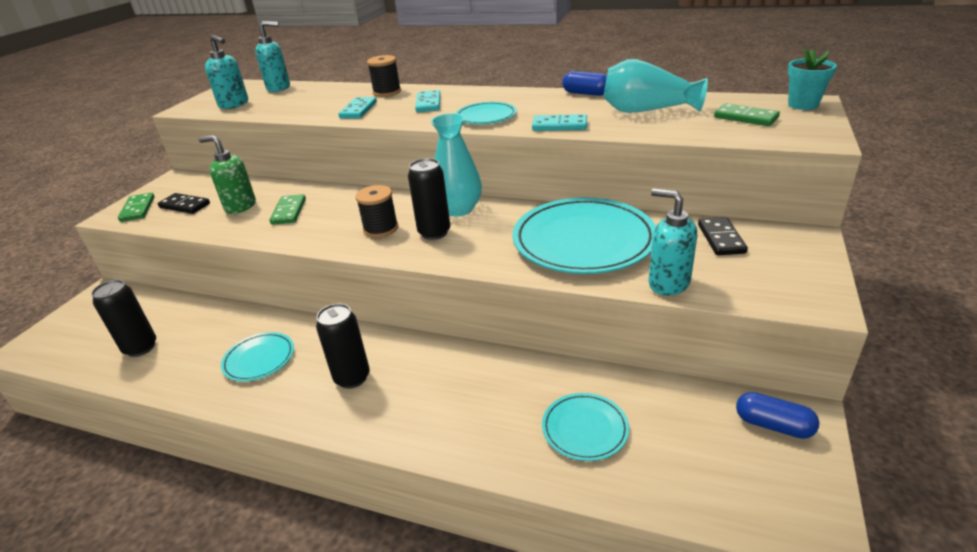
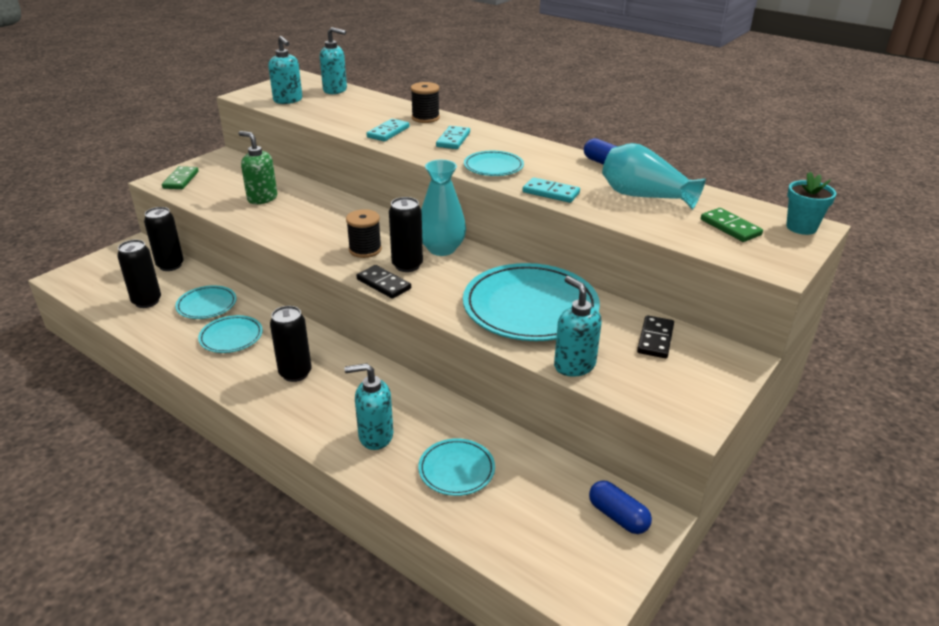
camera: 15 degrees right, 0 degrees up
black domino [158,193,210,214] -> black domino moved to [356,265,411,299]
green domino [270,194,306,225] -> none
none -> black can [144,207,184,271]
none -> turquoise plate [175,285,237,319]
none -> turquoise soap dispenser [344,363,393,450]

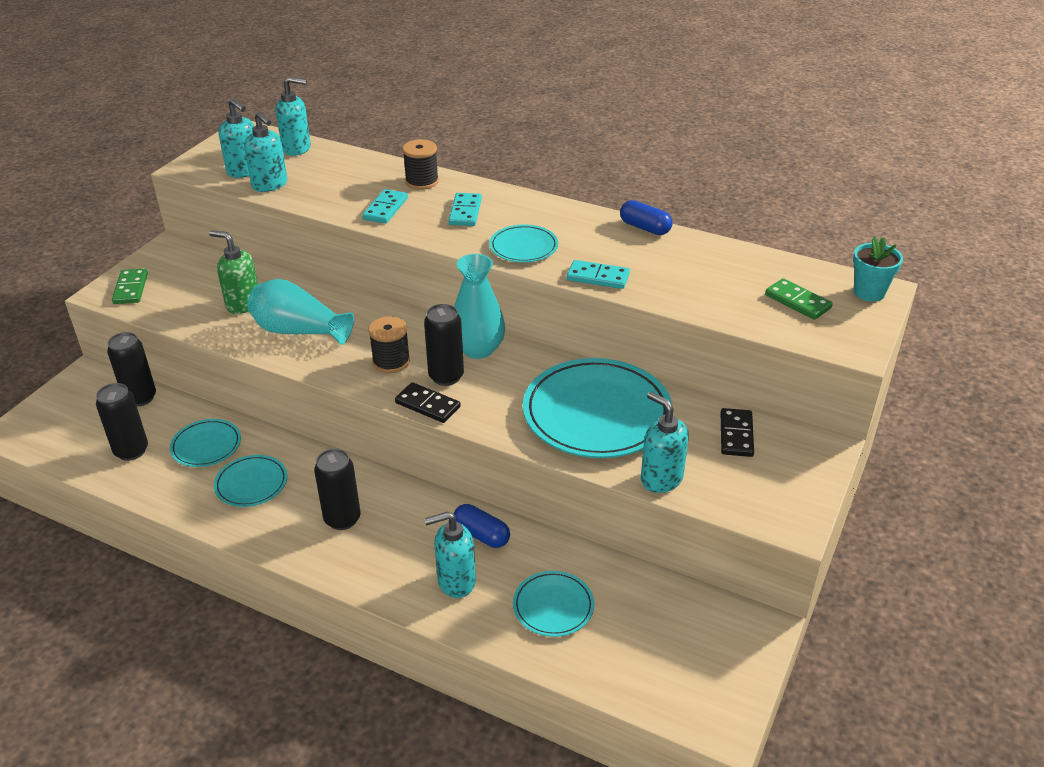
camera: 10 degrees left, 5 degrees up
blue capsule [589,480,652,534] -> blue capsule moved to [453,504,510,548]
turquoise vase [602,143,706,210] -> turquoise vase moved to [247,279,354,345]
none -> turquoise soap dispenser [244,111,287,192]

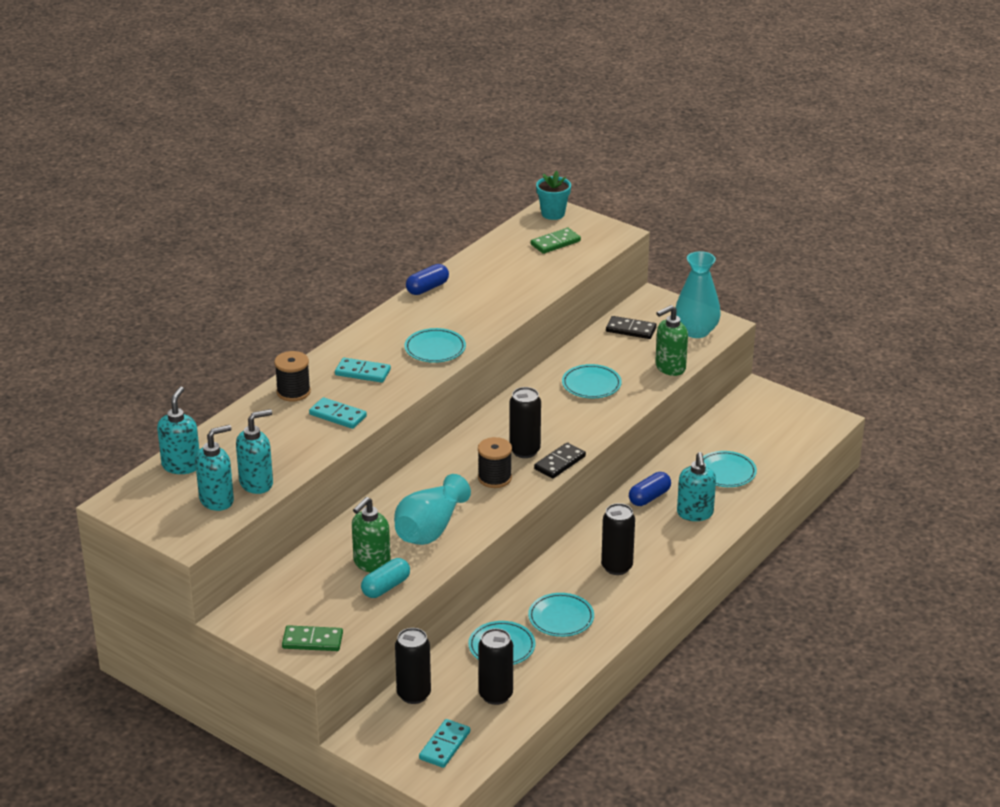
camera: 80 degrees left, 5 degrees down
turquoise vase [454,254,505,359] -> turquoise vase moved to [675,251,721,338]
turquoise plate [523,358,672,458] -> turquoise plate [562,364,622,398], size x0.50
turquoise domino [567,260,630,289] -> turquoise domino moved to [419,719,470,768]
turquoise soap dispenser [641,392,689,493] -> green soap dispenser [655,305,688,376]
none -> turquoise capsule [361,558,410,598]

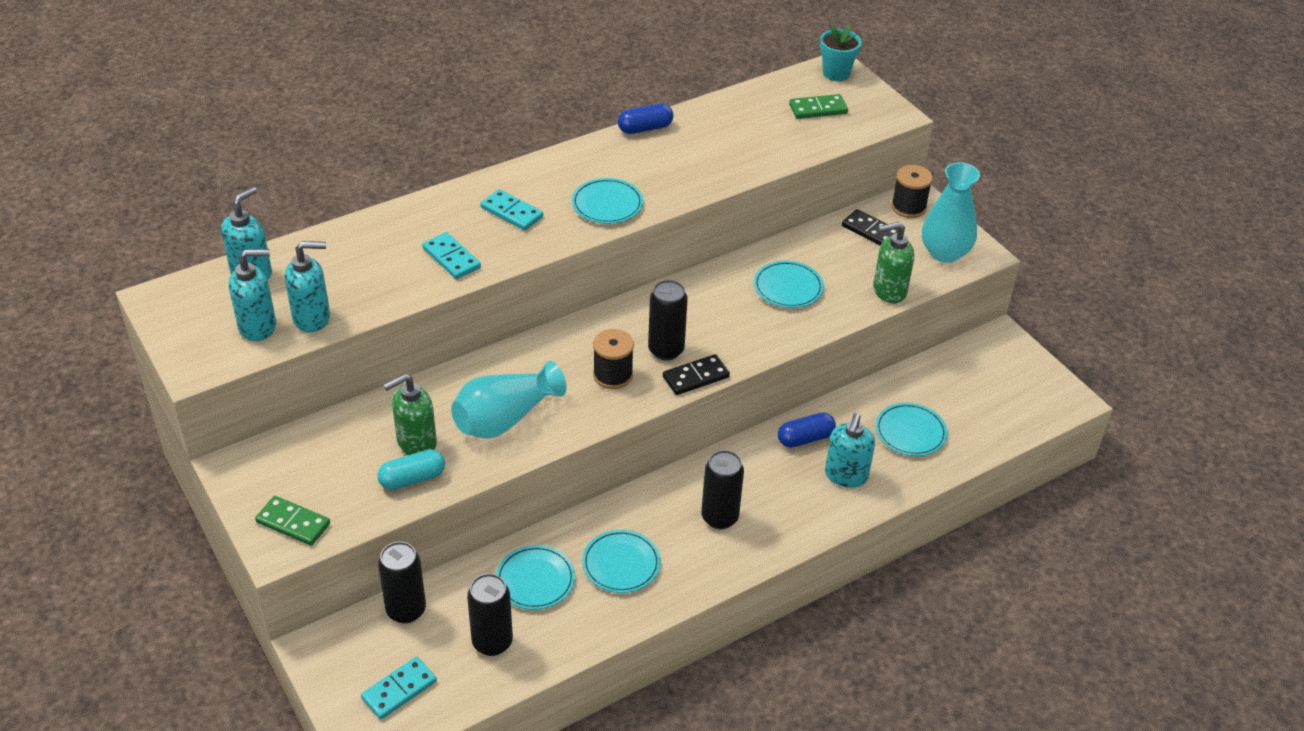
camera: 20 degrees right, 10 degrees up
black spool [274,351,311,402] -> black spool moved to [891,165,933,218]

